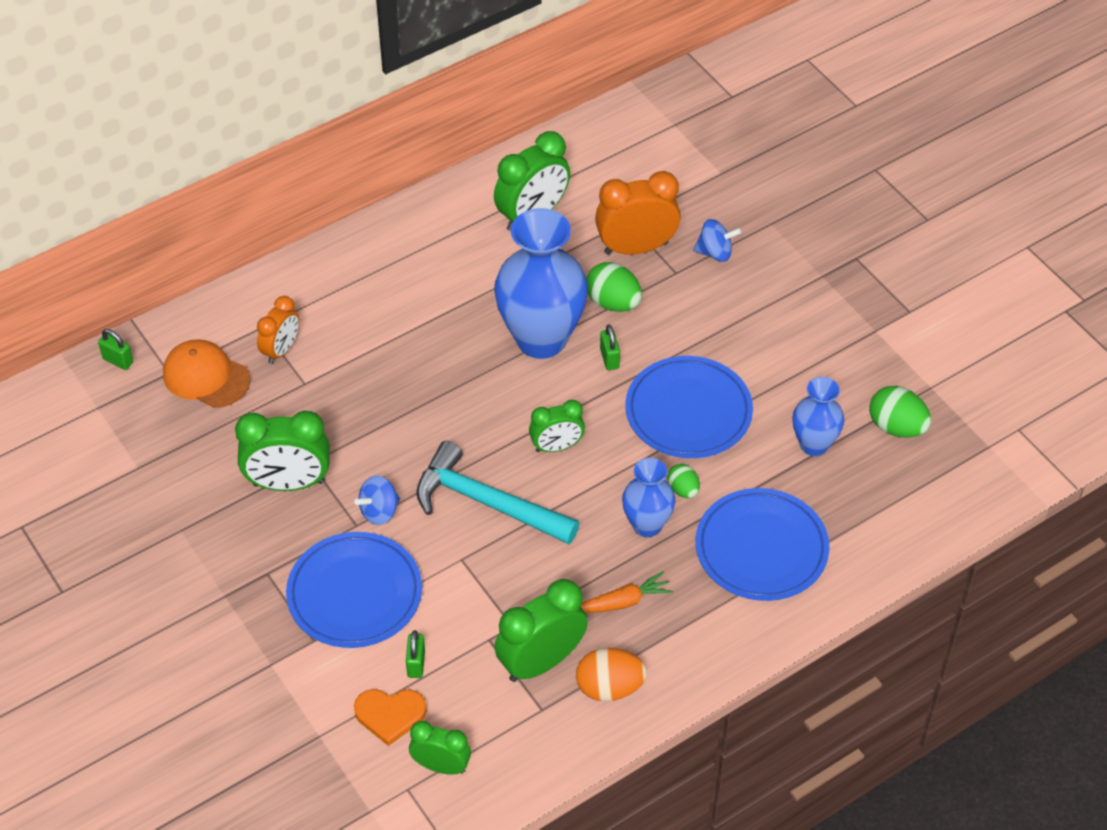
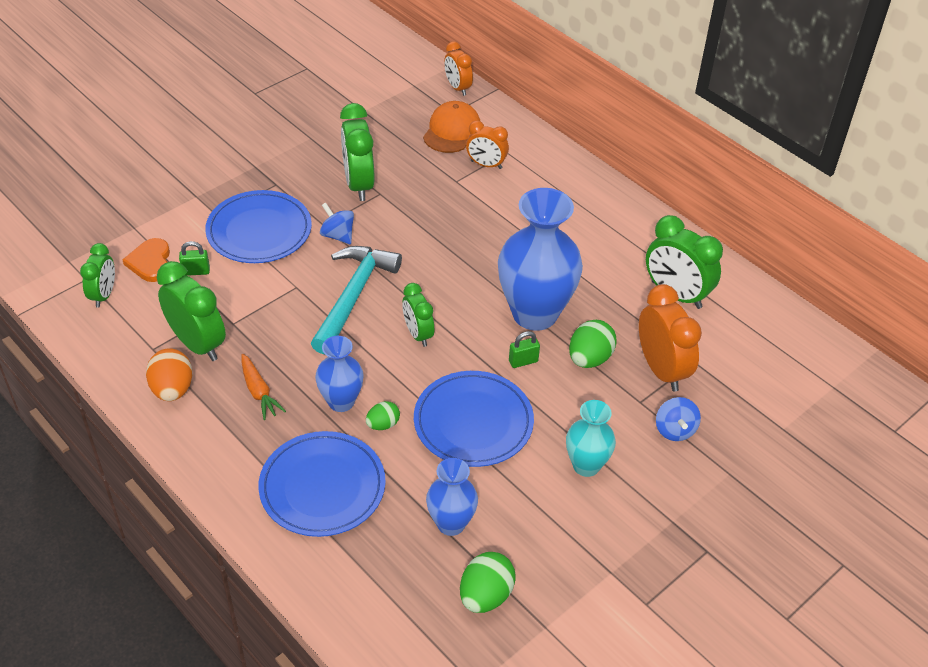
camera: 80 degrees right, 5 degrees down
green padlock [98,329,133,370] -> orange clock [444,41,473,96]
none -> turquoise vase [566,400,616,477]

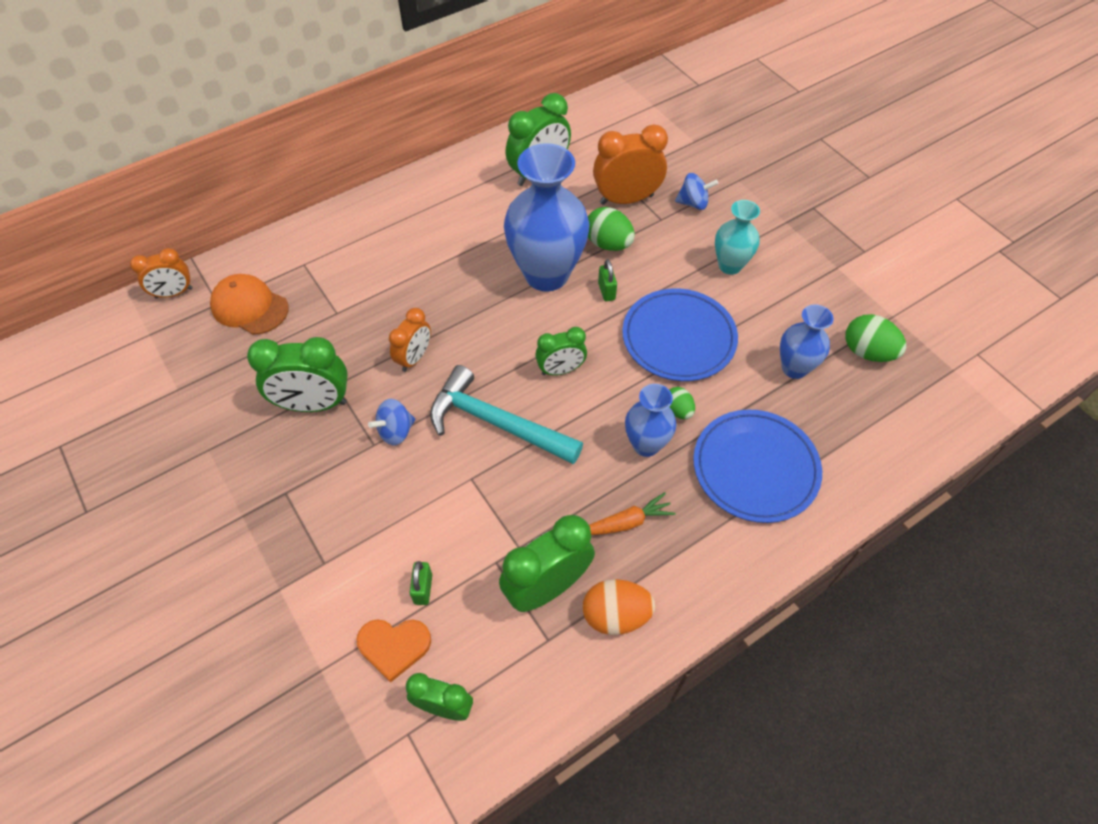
camera: 80 degrees left, 10 degrees up
blue plate [205,190,312,263] -> none
orange clock [466,121,509,169] -> orange clock moved to [389,308,431,372]

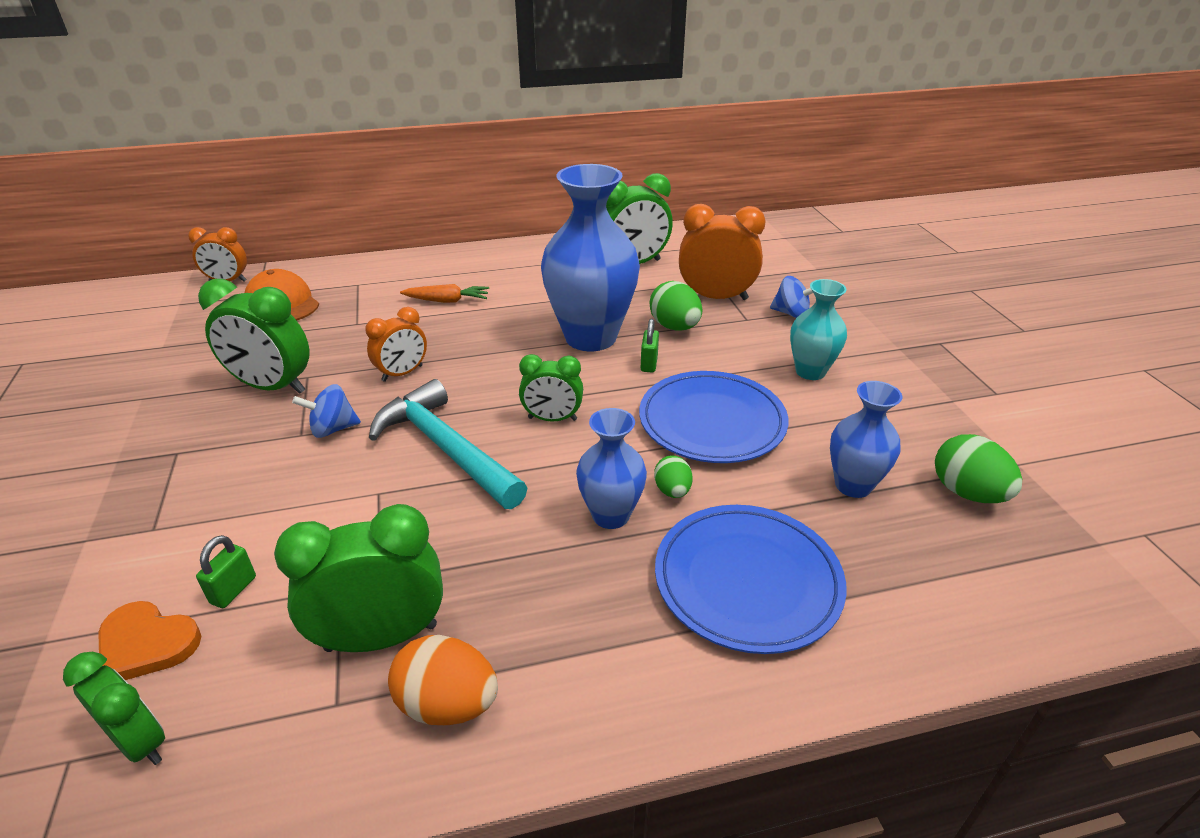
camera: 20 degrees right, 20 degrees down
orange carrot [589,492,676,535] -> orange carrot moved to [400,284,489,303]

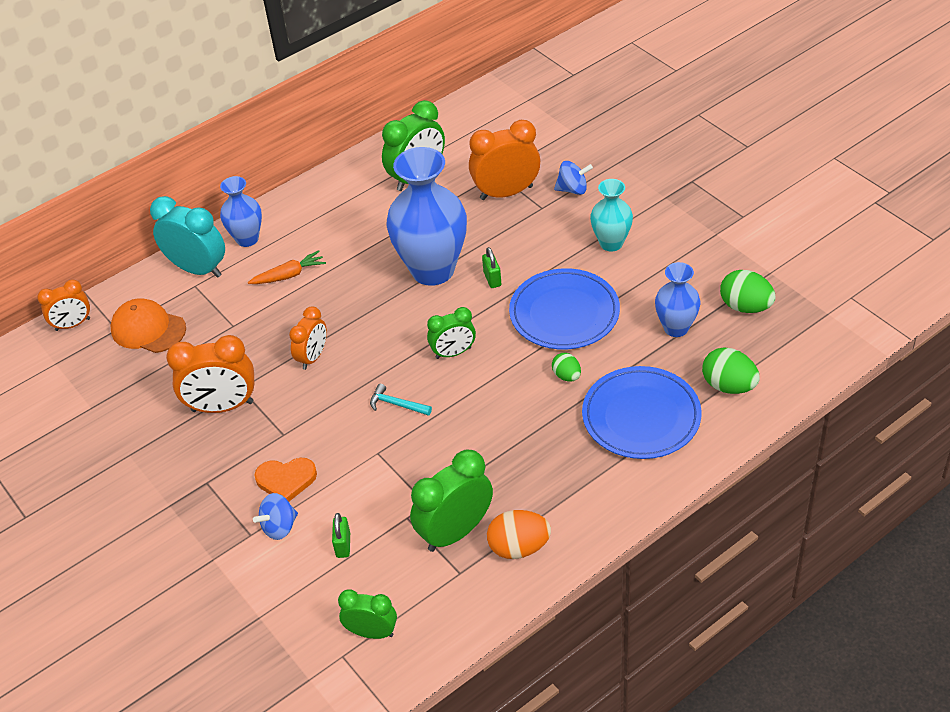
camera: 20 degrees left, 10 degrees up
orange heart [98,601,201,680] -> orange heart moved to [255,458,317,502]
green clock [198,279,310,394] -> orange clock [166,335,254,413]
blue spinning top [292,384,361,438] -> blue spinning top moved to [253,493,298,540]
turquoise hammer [369,379,527,509] -> turquoise hammer [370,384,432,416], size x0.43
blue vase [576,408,647,529] -> blue vase moved to [220,176,262,247]
green egg [650,281,702,331] -> green egg moved to [702,348,760,394]
none -> turquoise clock [150,196,225,278]

